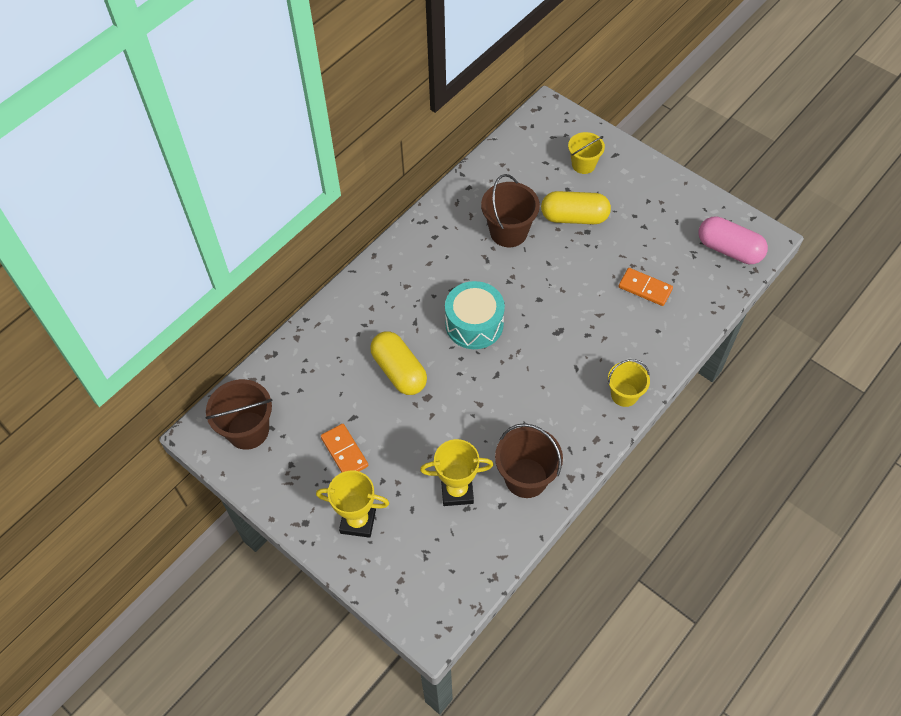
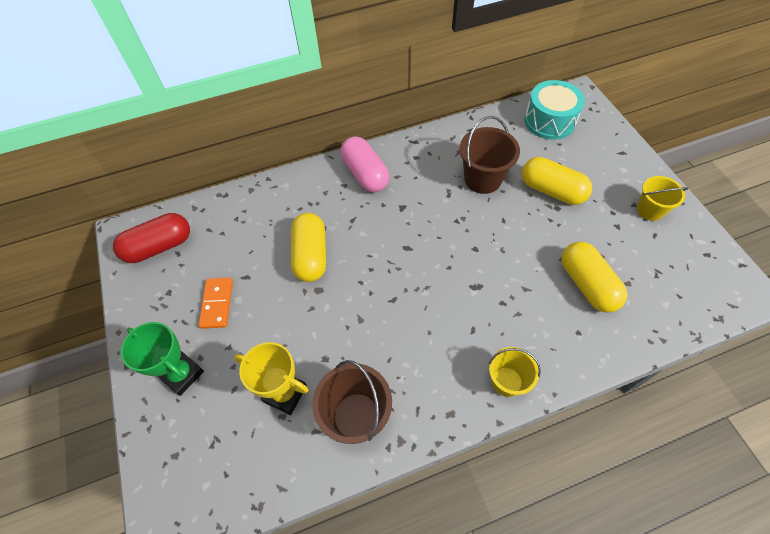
camera: 30 degrees right, 0 degrees up
brown bucket [205,379,273,450] -> red capsule [113,213,190,263]
yellow trophy [316,470,389,538] -> green trophy [121,322,204,396]
turquoise drum [445,281,505,349] -> turquoise drum moved to [524,80,585,140]
yellow bucket [568,132,605,174] -> yellow bucket moved to [637,176,688,221]
orange domino [619,268,673,306] -> yellow capsule [561,242,627,313]
pink capsule [699,216,768,264] -> pink capsule moved to [341,136,389,192]

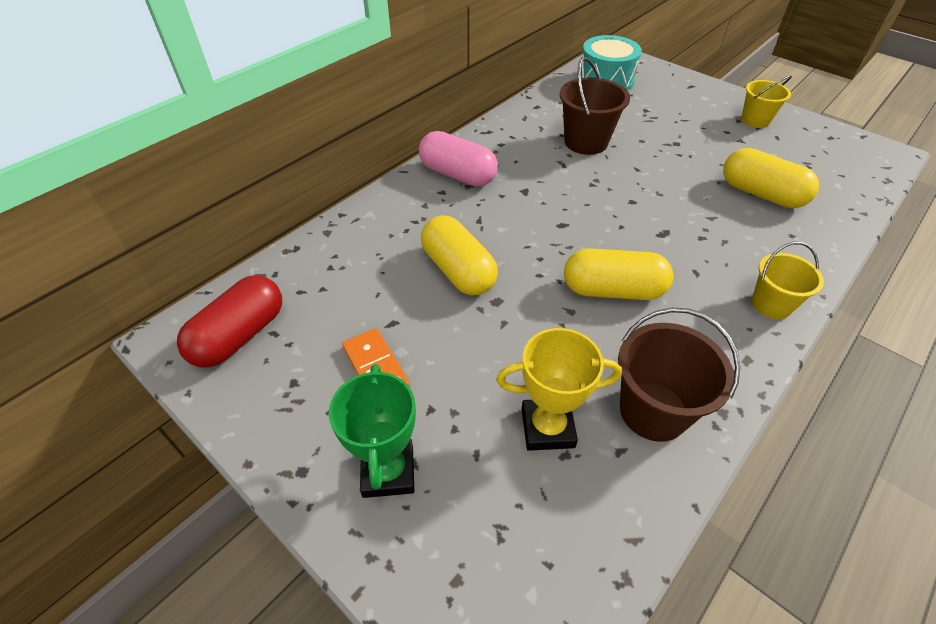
camera: 30 degrees left, 10 degrees down
green trophy [121,322,204,396] -> green trophy turned 75 degrees clockwise [329,364,416,498]
yellow capsule [522,157,592,205] -> yellow capsule moved to [564,248,673,300]

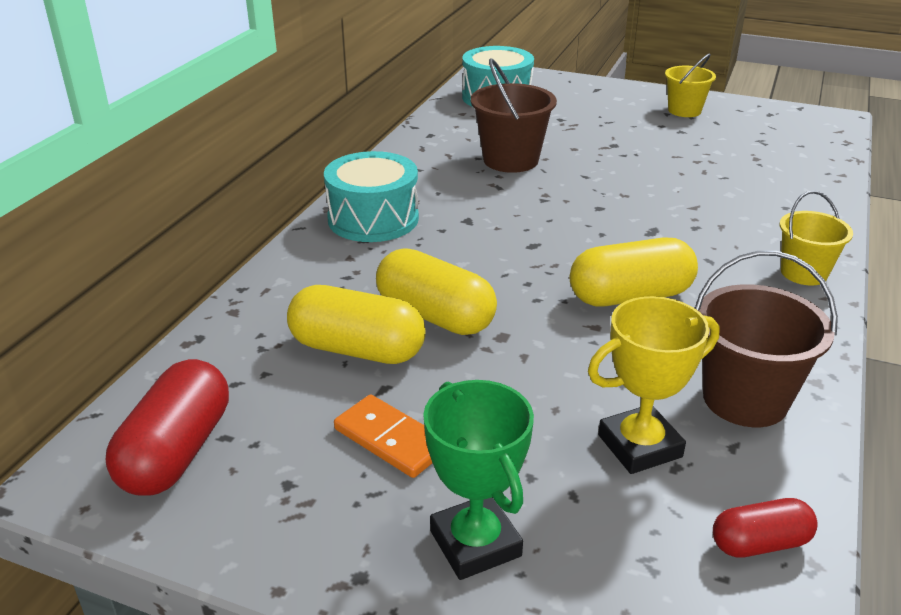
camera: 20 degrees left, 15 degrees down
pink capsule [419,131,498,187] -> turquoise drum [324,151,419,242]
yellow capsule [723,148,819,208] -> yellow capsule moved to [287,285,426,364]
none -> red capsule [713,498,818,558]

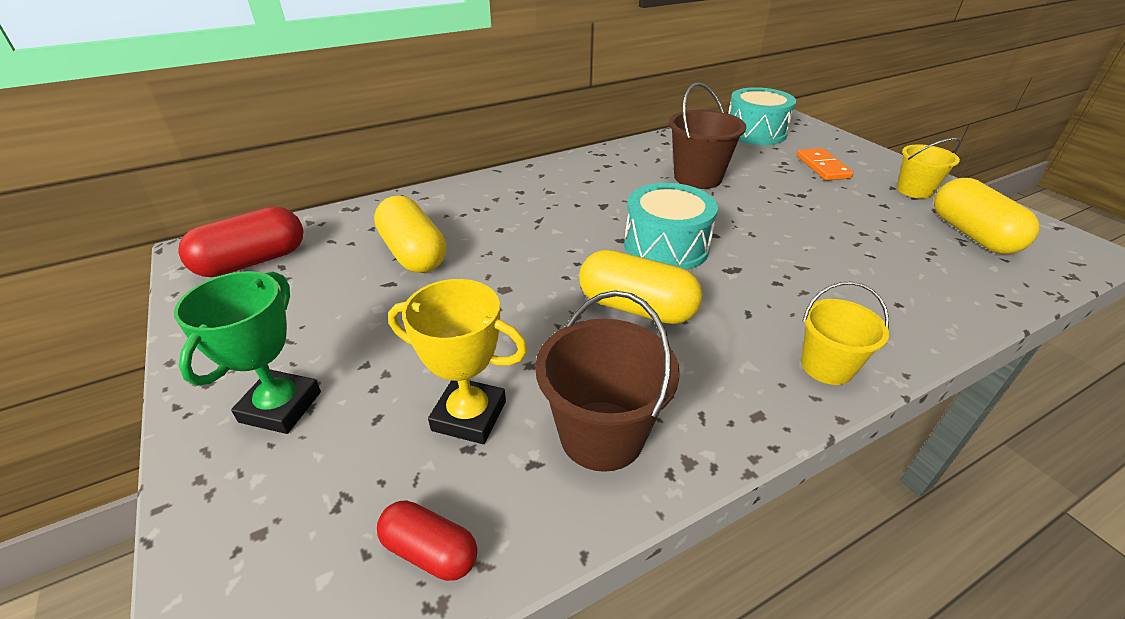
camera: 40 degrees right, 5 degrees up
turquoise drum [324,151,419,242] -> turquoise drum moved to [624,183,718,270]
orange domino [334,394,432,478] -> orange domino moved to [797,148,854,181]
yellow capsule [376,248,497,335] -> yellow capsule moved to [934,178,1040,254]

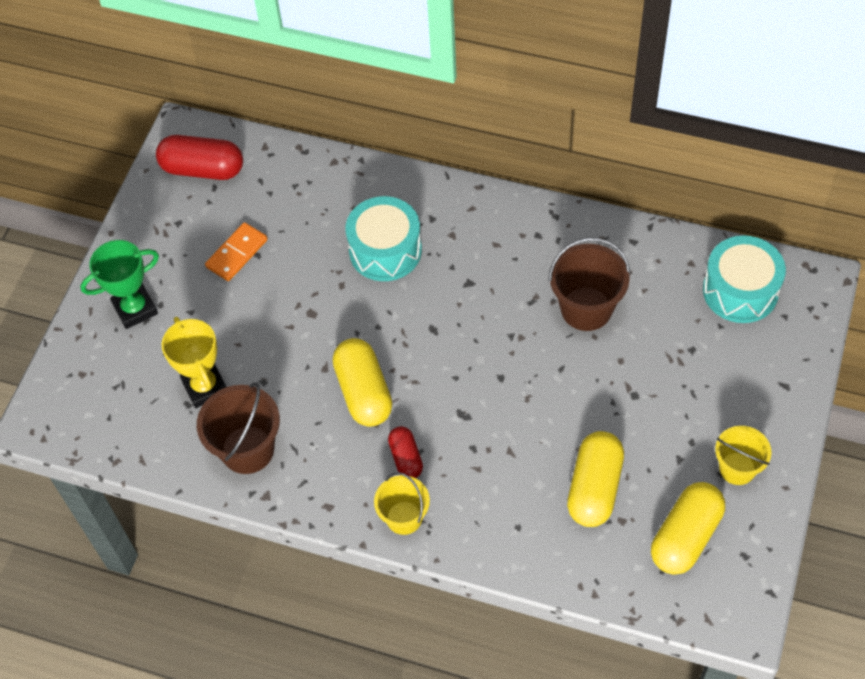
camera: 50 degrees right, 20 degrees up
yellow capsule [374,195,446,273] -> yellow capsule moved to [567,431,624,527]
red capsule [377,500,477,581] -> red capsule moved to [388,426,423,478]
turquoise drum [624,183,718,270] -> turquoise drum moved to [345,196,422,281]
orange domino [797,148,854,181] -> orange domino moved to [205,222,268,281]

